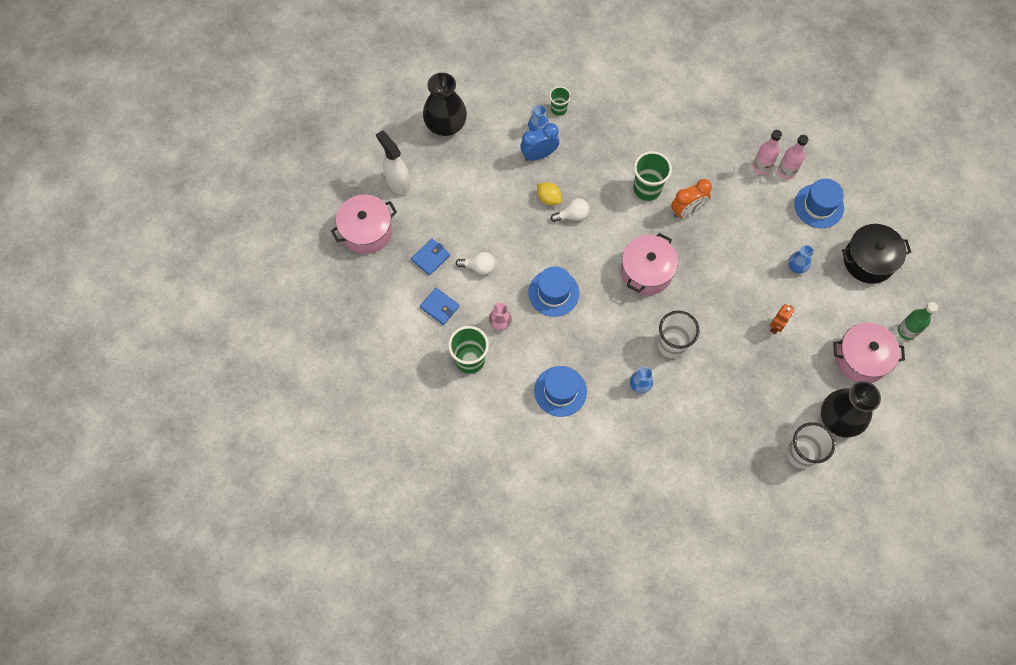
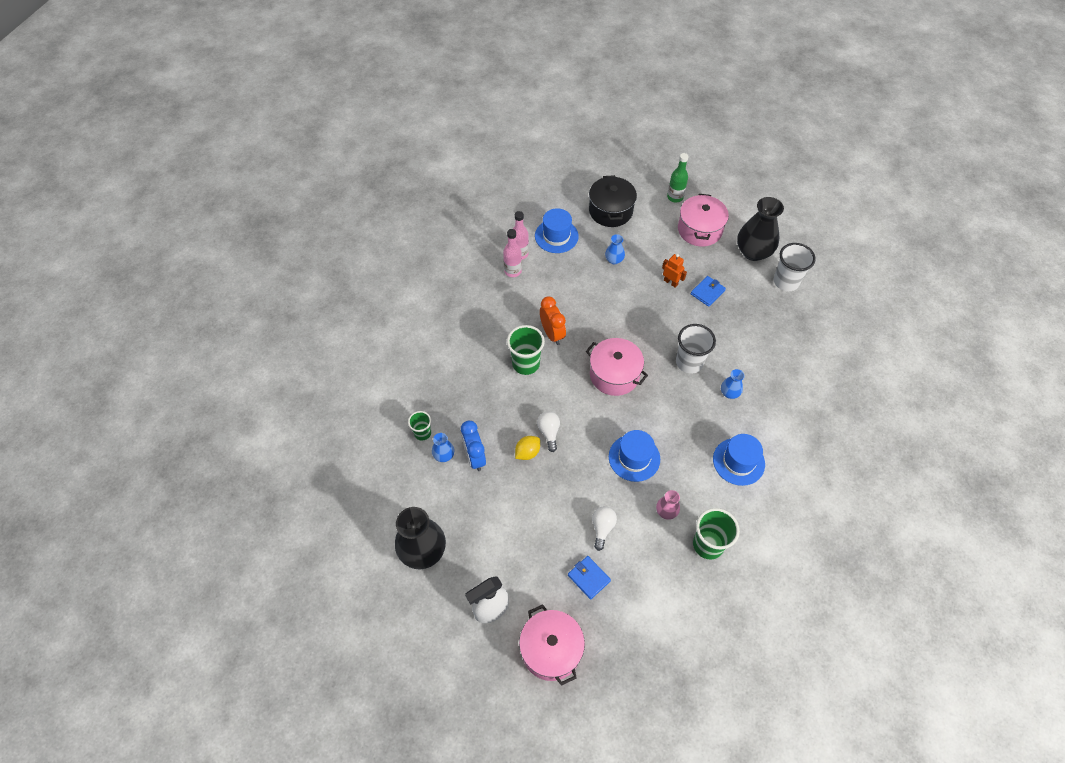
camera: 85 degrees left, 10 degrees down
blue wallet [420,288,460,325] -> blue wallet moved to [691,276,726,307]

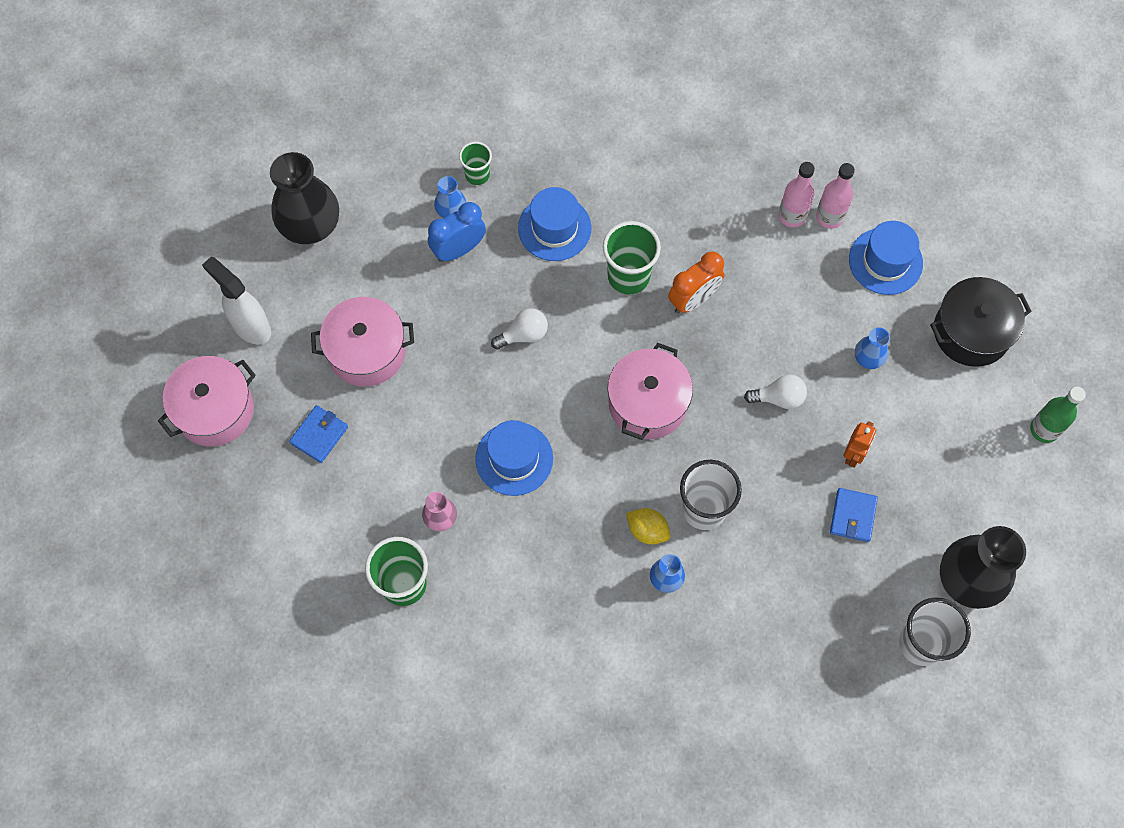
camera: 75 degrees right, 10 degrees up
yellow lemon [515,436,540,460] -> yellow lemon moved to [626,508,670,545]
white light bulb [592,506,617,551] -> white light bulb moved to [744,375,807,409]
pink pot [678,194,729,247] -> pink pot moved to [311,297,414,386]
blue wallet [691,276,726,307] -> blue wallet turned 75 degrees clockwise [830,488,878,542]
blue hat [713,434,765,486] -> blue hat moved to [518,187,591,261]

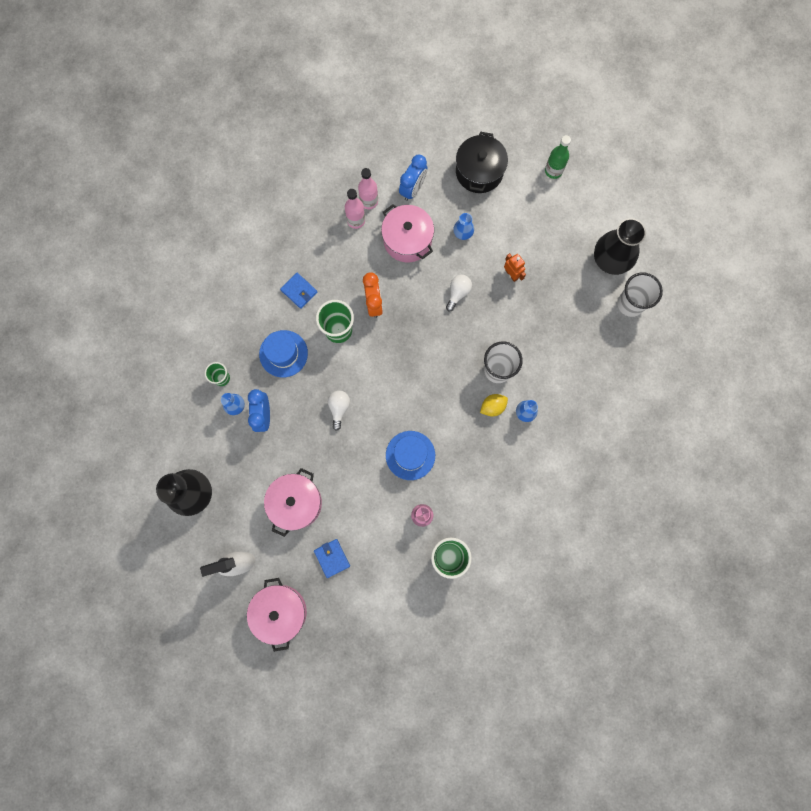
camera: 60 degrees left, 10 degrees up
pink pot [608,343,693,440] -> pink pot moved to [381,204,434,262]
blue wallet [830,488,878,542] -> blue wallet moved to [280,273,318,309]
blue hat [849,221,923,295] -> blue clock [399,155,428,201]

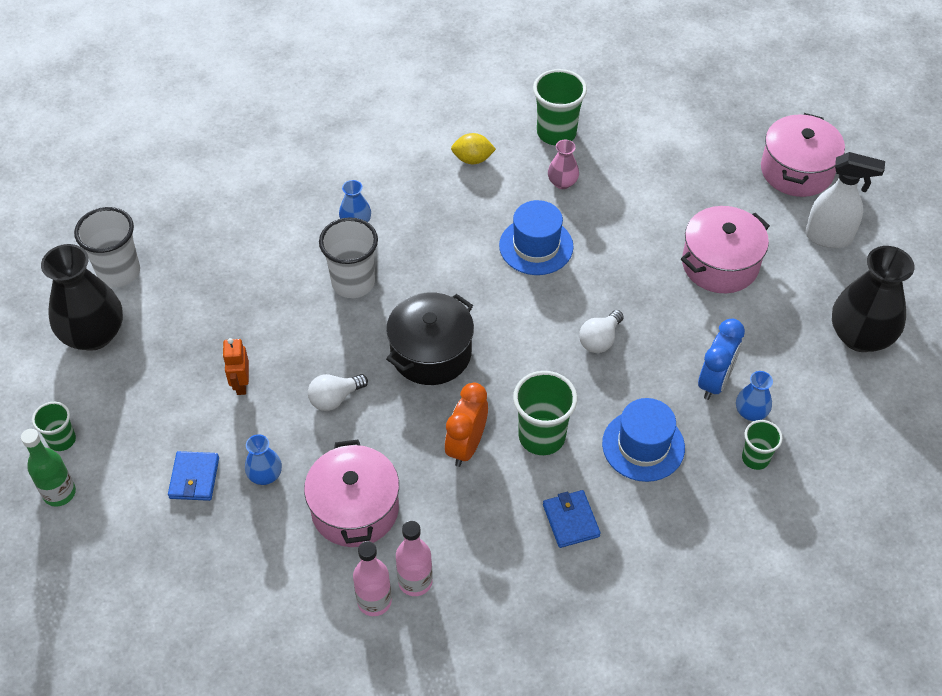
camera: 150 degrees left, 25 degrees down
blue wallet [314,539,350,578] -> blue wallet moved to [168,451,219,501]
blue clock [399,155,428,201] -> none
black pot [456,132,508,193] -> black pot moved to [386,292,474,385]
yellow lemon [480,394,508,416] -> yellow lemon moved to [451,133,496,164]
none -> green cup [32,402,76,451]

